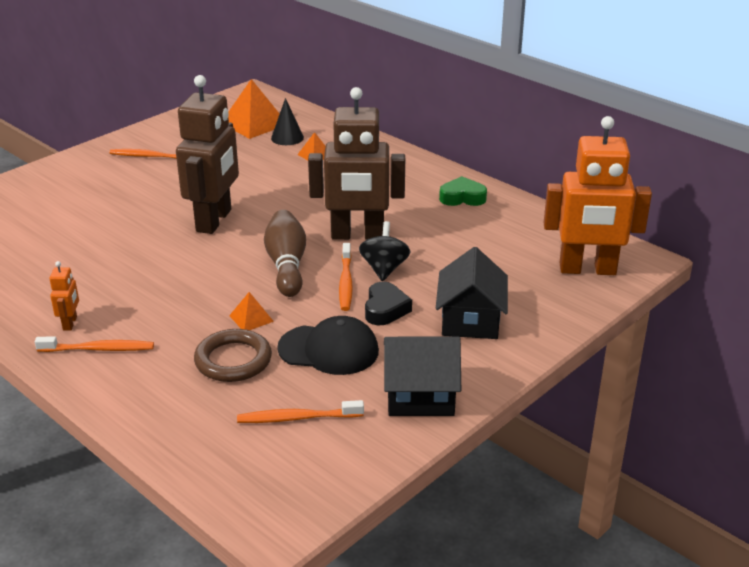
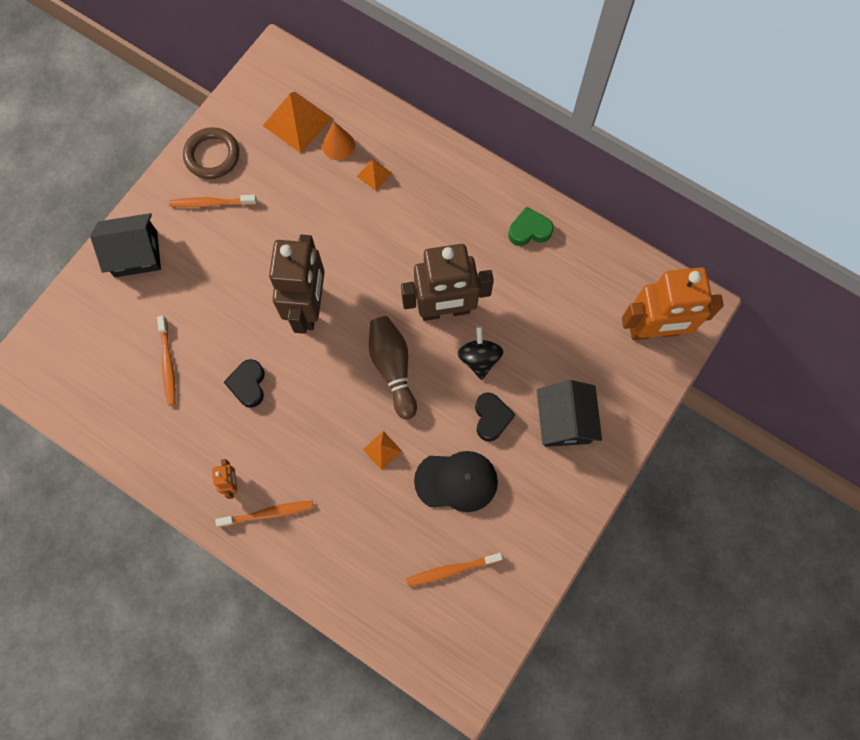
camera: 10 degrees left, 40 degrees up
brown ring [194,329,272,382] -> brown ring moved to [183,127,239,179]
black cone [271,98,304,145] -> orange cone [322,122,355,160]
orange toothbrush [339,243,353,311] -> orange toothbrush moved to [157,316,176,406]
black house [384,337,461,416] -> black house moved to [90,213,161,277]
none -> black heart [224,359,265,408]

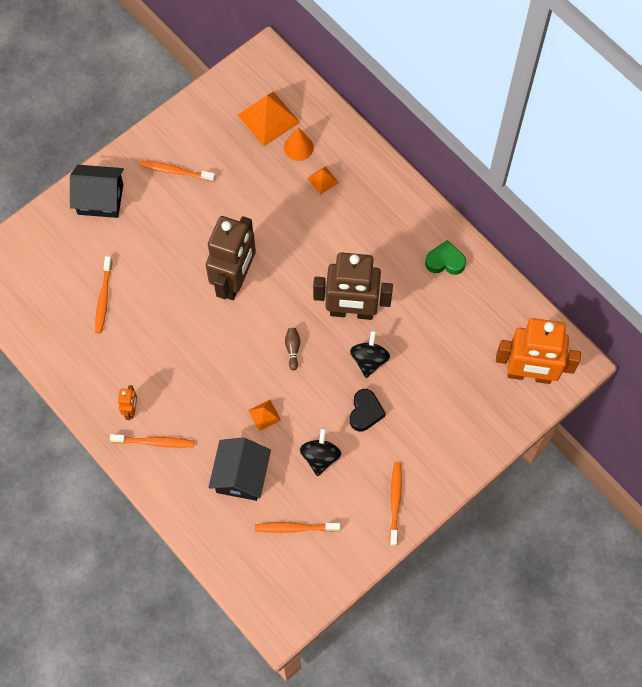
camera: 15 degrees right, 5 degrees down
brown ring [183,127,239,179] -> none
black heart [224,359,265,408] -> none
brown bowling pin [369,316,417,419] -> brown bowling pin [285,328,300,370], size x0.47
black cap [414,451,498,512] -> black spinning top [300,428,341,476]
black house [537,380,602,447] -> black house moved to [208,438,271,501]
none -> orange toothbrush [390,463,402,546]

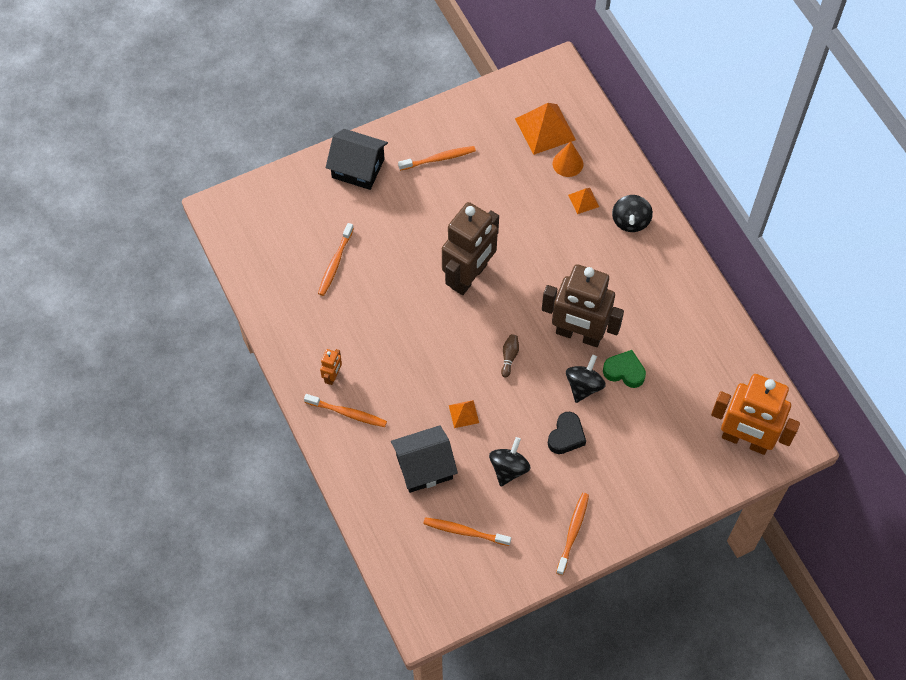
camera: 15 degrees right, 5 degrees down
orange toothbrush [140,160,215,182] -> orange toothbrush turned 135 degrees clockwise [398,146,476,171]
black house [208,438,271,501] -> black house turned 45 degrees clockwise [391,425,458,493]
green heart [425,240,466,275] -> green heart moved to [603,350,646,388]
none -> black spinning top [612,195,653,232]

